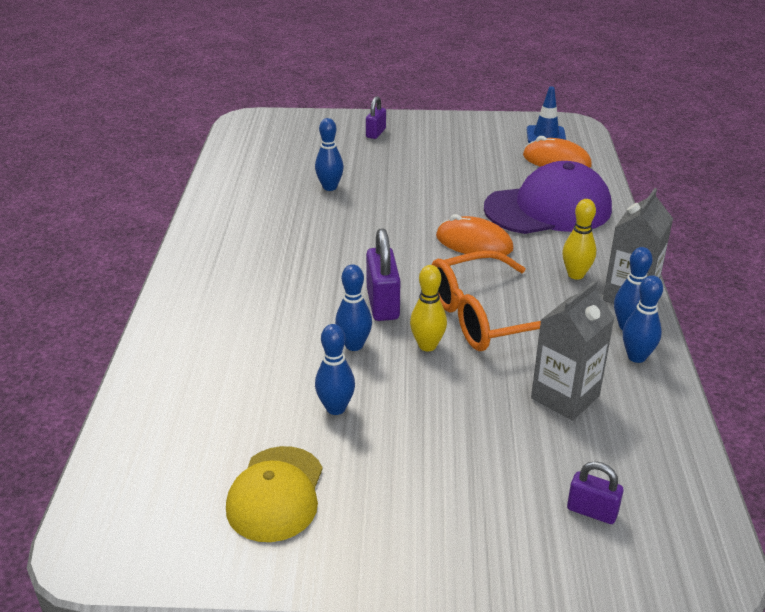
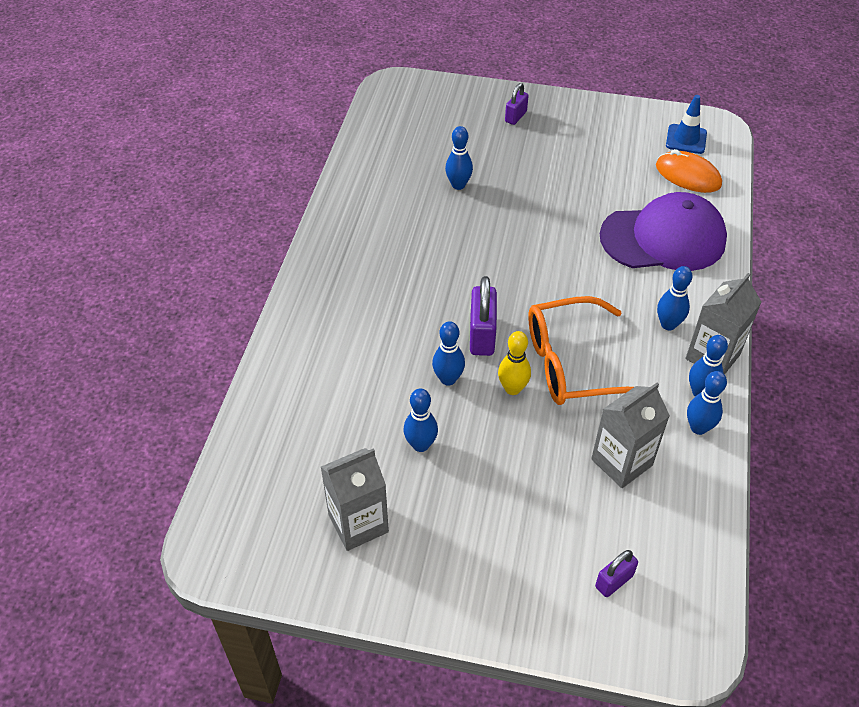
camera: 10 degrees right, 15 degrees up
yellow cap [226,446,323,542] -> grey carton [321,448,389,551]
orange mouse [436,214,514,255] -> none
yellow bowling pin [562,199,596,280] -> blue bowling pin [657,266,693,330]
purple padlock [567,461,624,524] -> purple padlock turned 75 degrees counterclockwise [595,550,638,597]

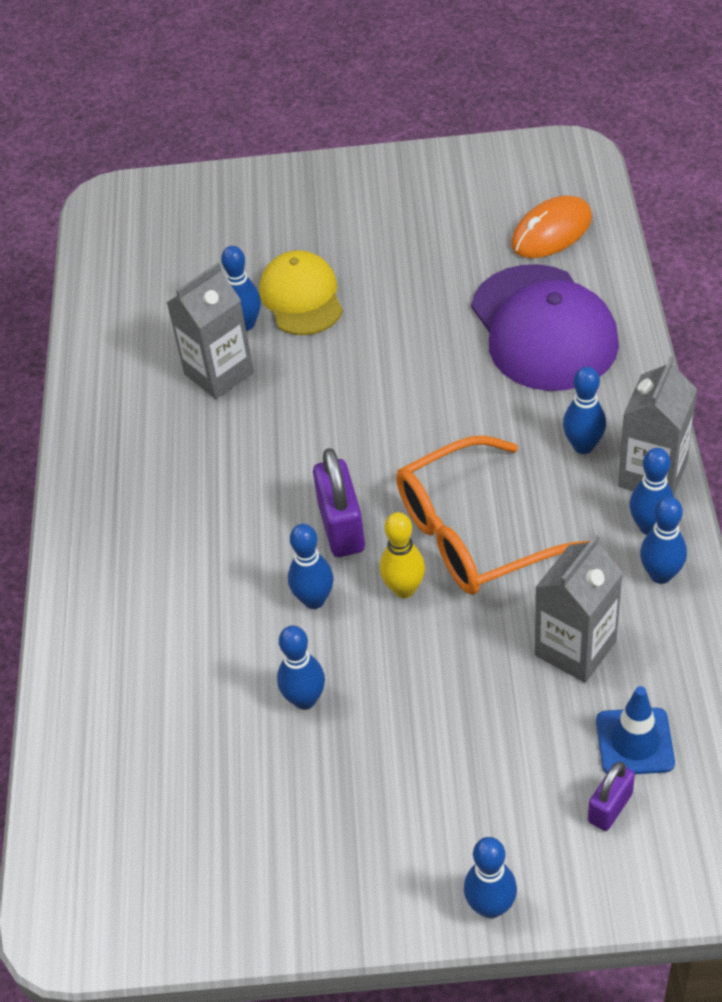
camera: 10 degrees left, 0 degrees up
grey carton [321,448,389,551] -> grey carton moved to [167,263,254,399]
purple padlock [505,83,529,125] -> none
purple cap [600,192,727,271] -> purple cap turned 90 degrees clockwise [471,264,619,391]
orange mouse [656,149,722,193] -> orange mouse turned 60 degrees counterclockwise [511,196,592,258]
blue traffic cone [666,95,707,154] -> blue traffic cone moved to [596,686,675,774]
none -> yellow cap [259,250,343,335]
none -> blue bowling pin [464,837,517,918]

